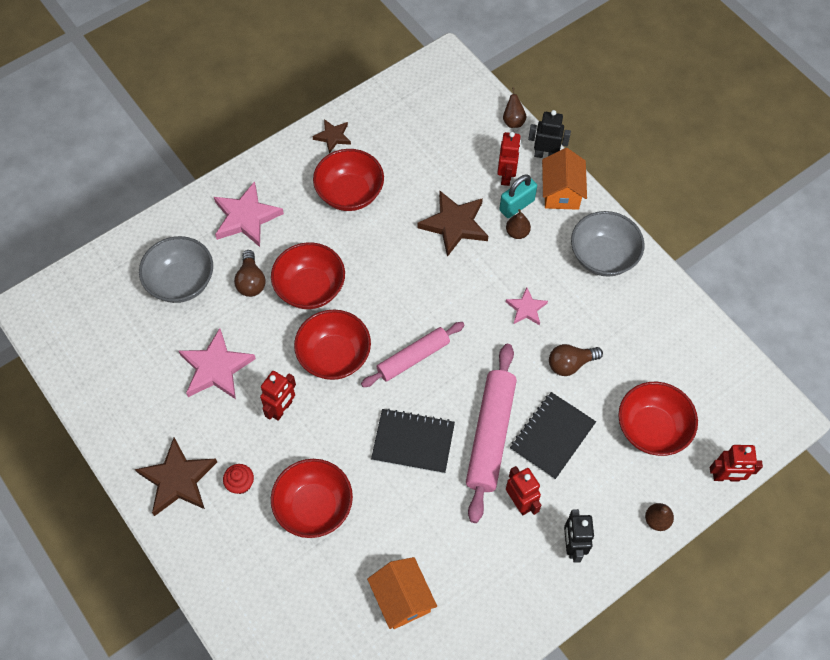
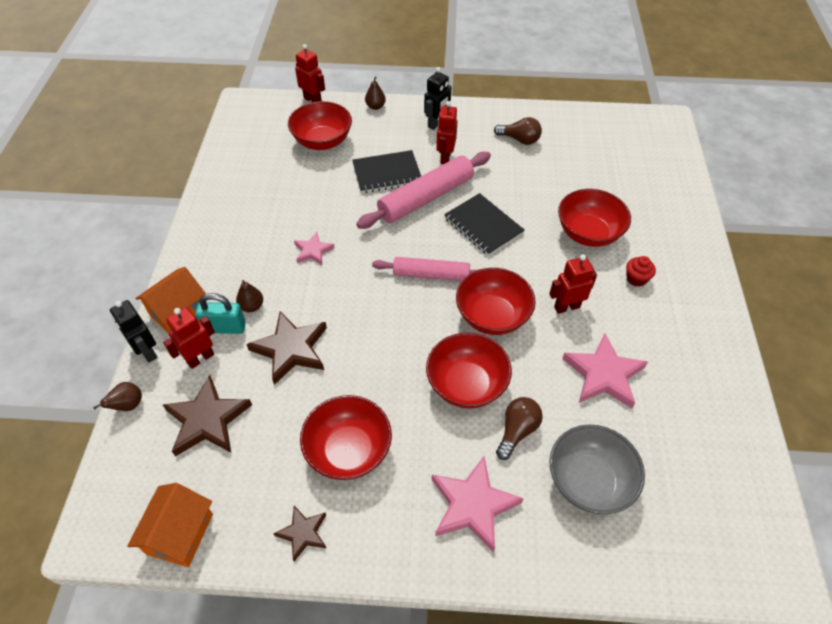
camera: 140 degrees left, 10 degrees down
brown star [135,438,217,516] -> brown star moved to [163,375,252,456]
orange house [367,557,437,629] -> orange house moved to [127,483,213,567]
brown light bulb [549,344,603,376] -> brown light bulb moved to [494,117,542,145]
grey bowl [571,211,644,277] -> none

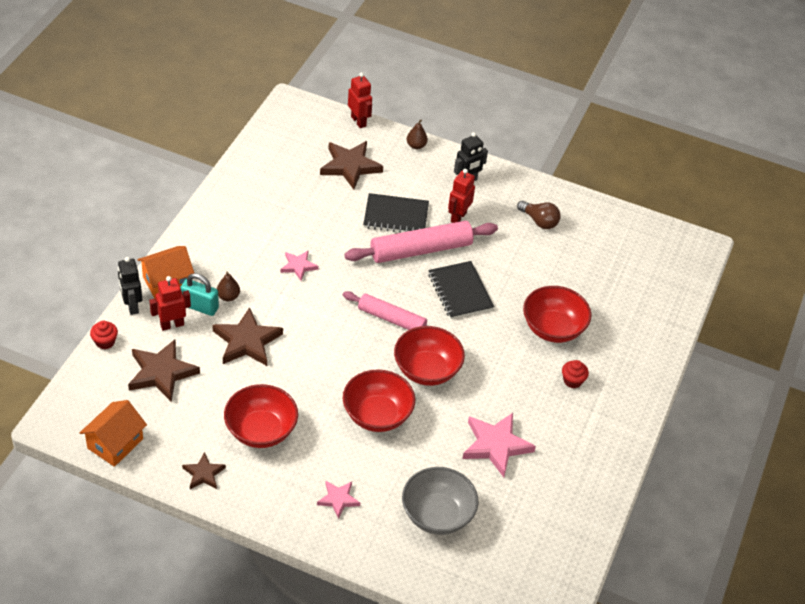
camera: 15 degrees right, 5 degrees down
brown pear [93,382,142,411] -> red cupcake [90,321,118,349]
red bowl [288,101,352,150] -> brown star [320,141,383,189]
pink star [432,456,524,552] -> pink star [317,481,360,519], size x0.56
brown light bulb [496,397,543,460] -> none
red robot [549,254,597,314] -> none

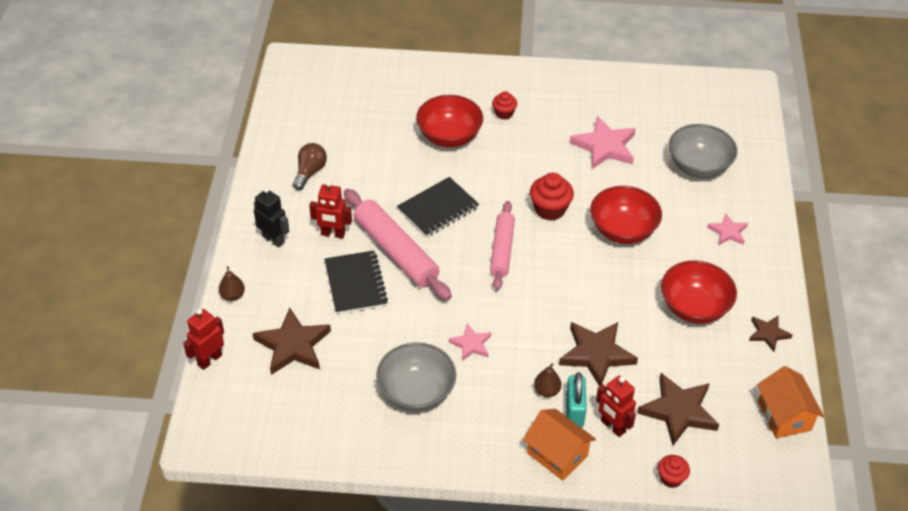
camera: 105 degrees left, 0 degrees up
orange house [80,400,147,467] -> orange house turned 60 degrees clockwise [757,366,824,438]
black robot [118,257,142,315] -> none
red bowl [394,326,465,386] -> red cupcake [530,173,574,221]
none -> grey bowl [376,342,456,412]

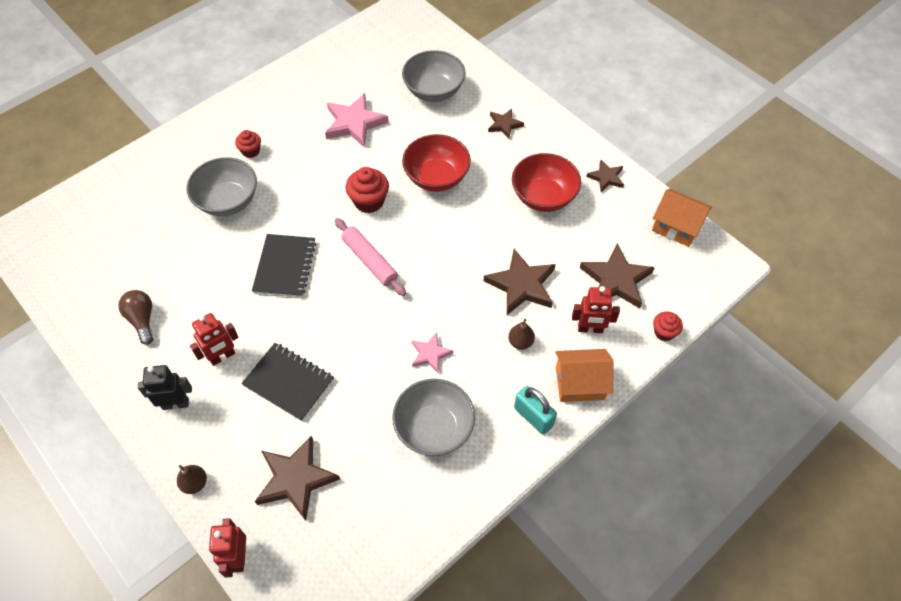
camera: 45 degrees left, 10 degrees up
pink rolling pin [344,189,452,300] -> none
red bowl [416,95,483,147] -> grey bowl [187,157,257,216]
turquoise padlock [566,372,587,428] -> turquoise padlock moved to [514,386,557,435]
pink star [707,213,748,245] -> brown star [488,109,524,139]

